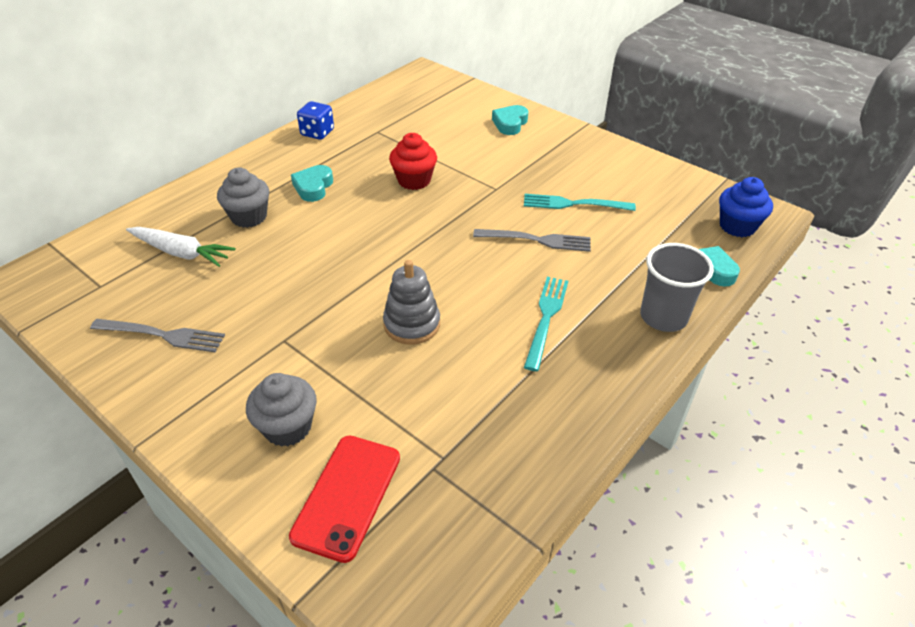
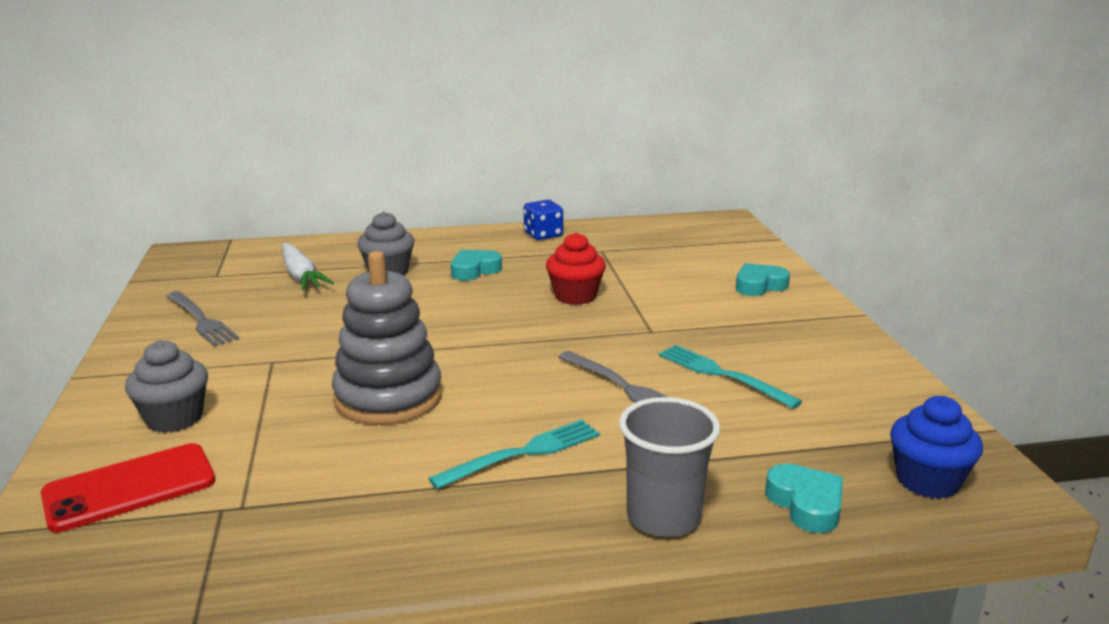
camera: 40 degrees right, 20 degrees down
grey stacking toy [383,260,440,345] -> grey stacking toy [332,251,442,425], size x1.51

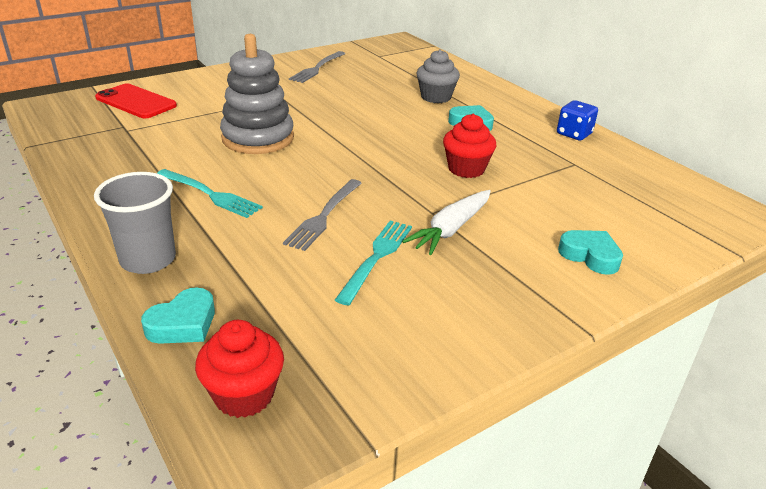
camera: 65 degrees right, 10 degrees up
grey cupcake [125,340,208,433] -> none
white carrot [282,243,334,290] -> white carrot moved to [402,190,491,255]
blue cupcake [890,396,983,499] -> red cupcake [195,320,284,418]

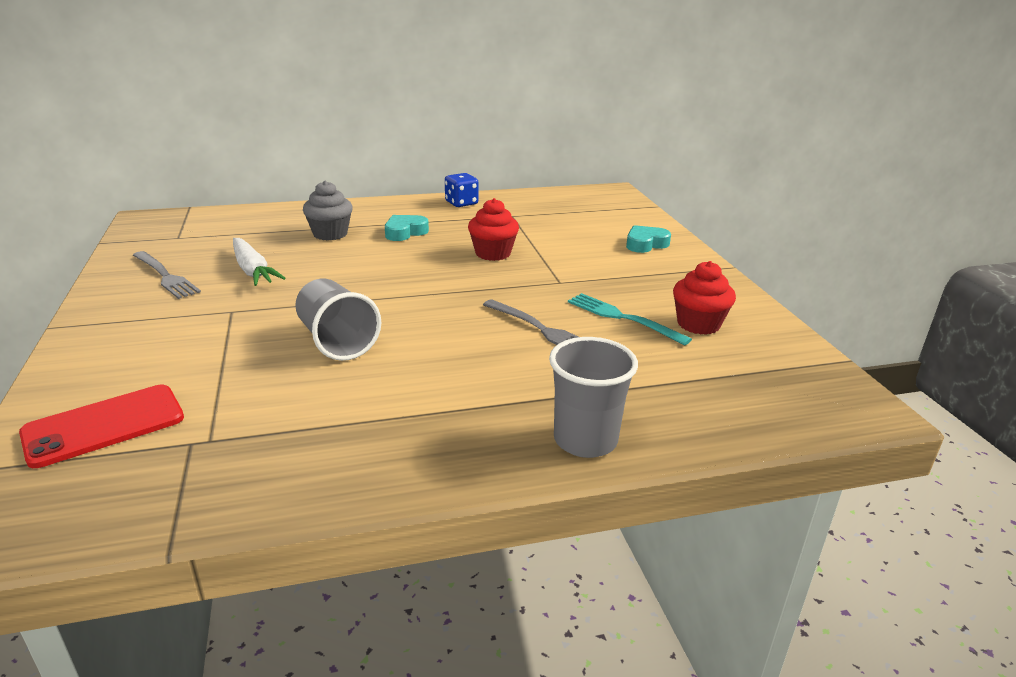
camera: 70 degrees left, 5 degrees down
turquoise heart [141,287,215,344] -> none
turquoise fork [157,169,263,218] -> none
red cupcake [195,320,284,418] -> red cupcake moved to [673,261,736,335]
grey stacking toy [220,34,294,154] -> grey cup [295,279,381,361]
white carrot [402,190,491,255] -> white carrot moved to [233,238,286,286]

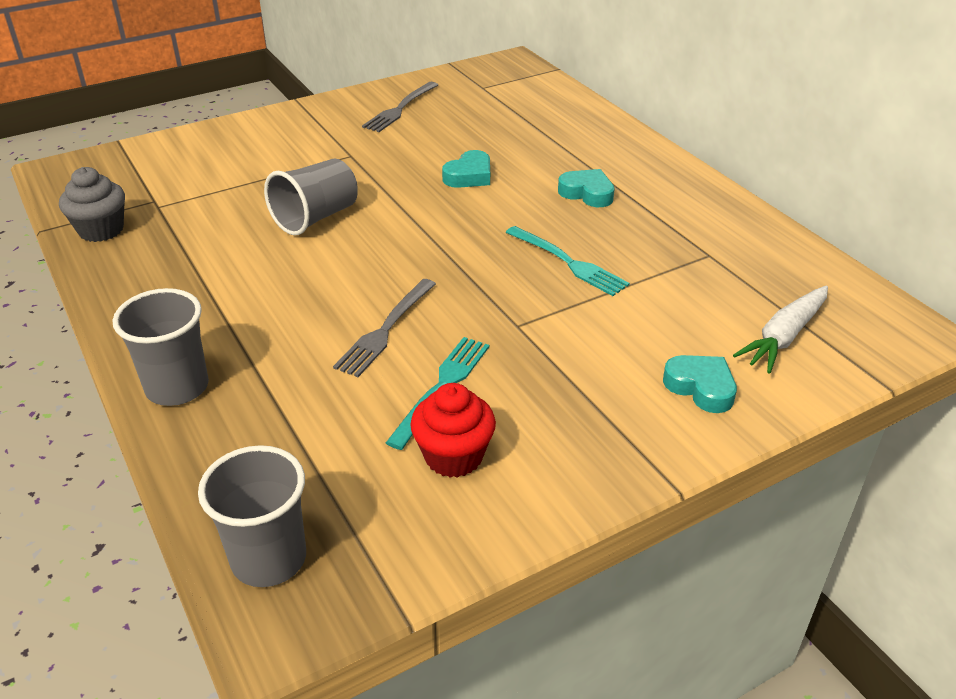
camera: 75 degrees right, 10 degrees up
red phone [19,385,184,468] -> none
white carrot [233,238,286,286] -> white carrot moved to [733,286,828,374]
grey cupcake [303,181,353,240] -> grey cupcake moved to [59,167,125,242]
blue dice [445,173,479,207] -> none
red cupcake [468,198,519,261] -> turquoise fork [506,226,630,296]
none -> grey cup [198,445,306,587]
none -> turquoise heart [442,150,490,188]

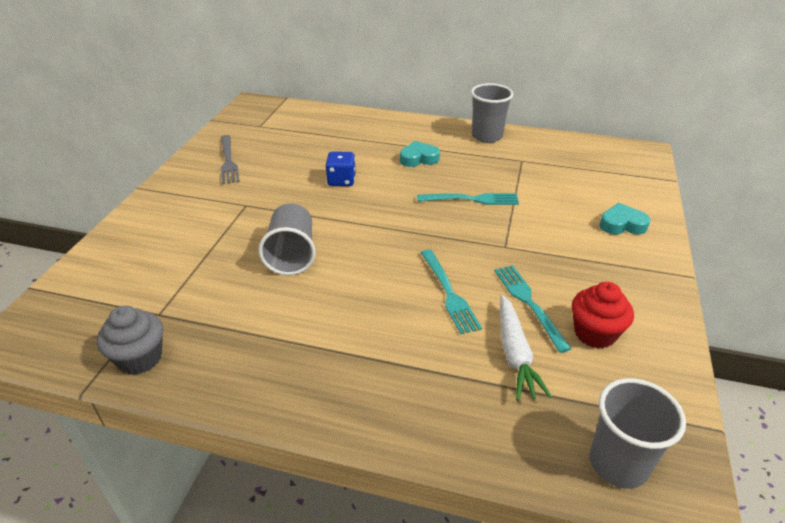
camera: 45 degrees left, 0 degrees up
grey cup [113,288,209,406] -> grey cup moved to [471,83,513,143]
grey fork [333,279,436,377] -> turquoise fork [421,250,482,334]
turquoise heart [442,150,490,188] -> blue dice [325,151,355,186]
white carrot [733,286,828,374] -> white carrot moved to [500,295,552,401]

